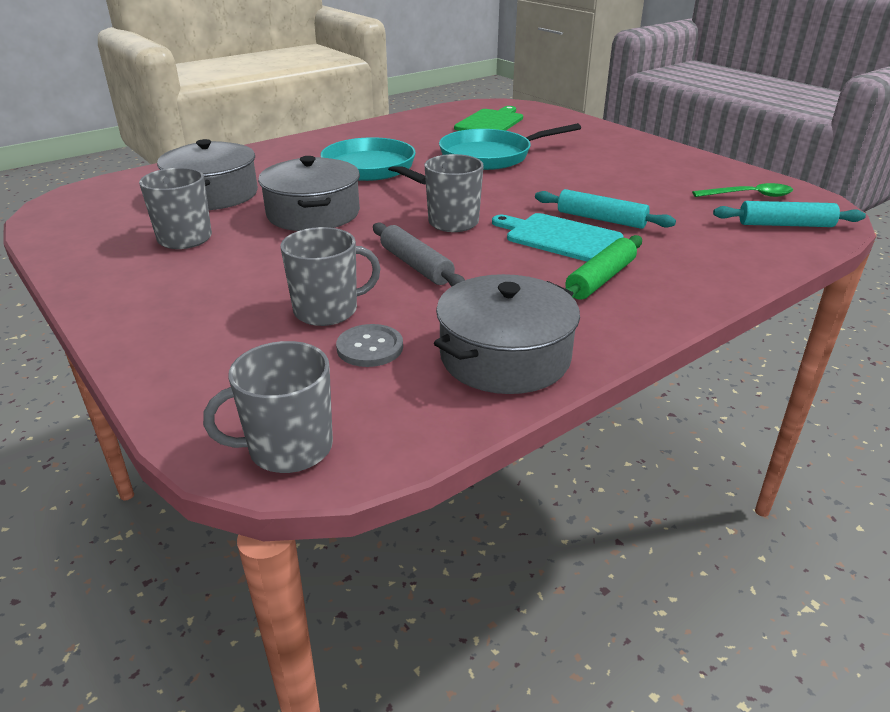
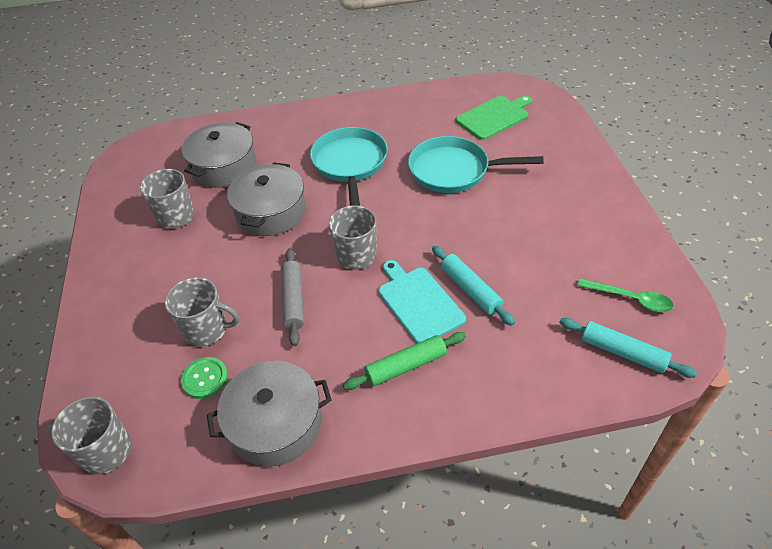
camera: 30 degrees right, 15 degrees up
grey button [336,324,403,367] -> green button [181,357,228,399]

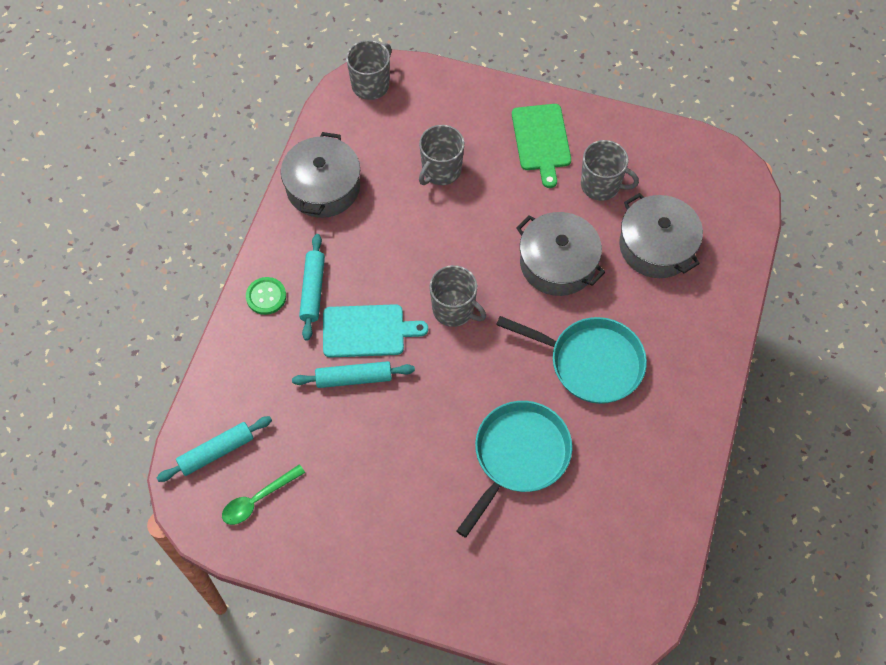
camera: 115 degrees right, 15 degrees up
green button [181,357,228,399] -> green button moved to [246,277,286,315]
grey rolling pin [281,248,304,346] -> none
green rolling pin [343,332,466,390] -> turquoise rolling pin [299,234,325,341]
green cutting board [456,95,532,140] -> green cutting board moved to [512,104,571,188]

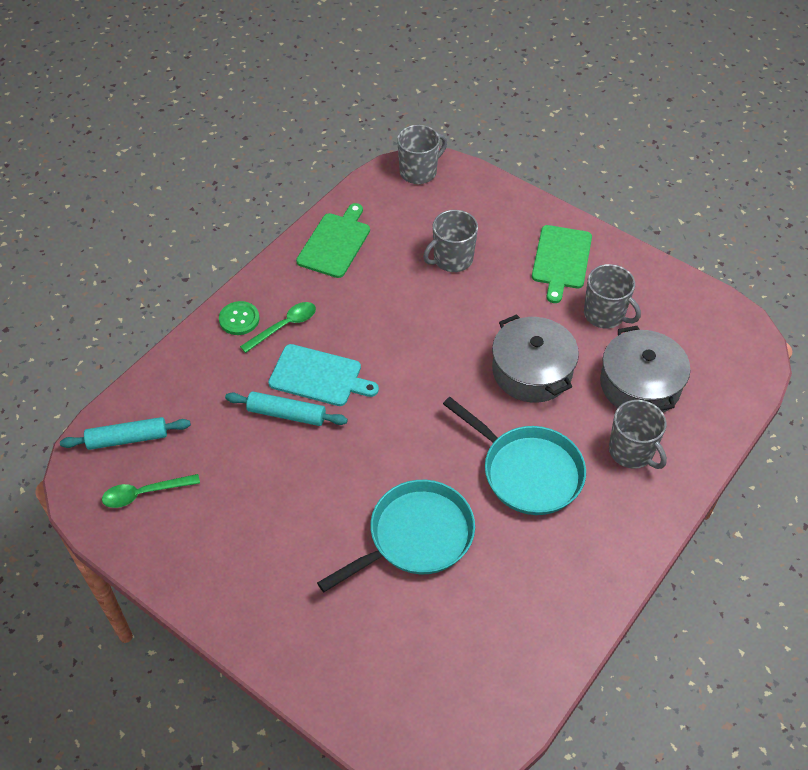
camera: 20 degrees right, 10 degrees down
grey pot [281,132,360,218] -> green cutting board [296,203,370,278]
turquoise rolling pin [299,234,325,341] -> green spoon [240,302,316,353]
grey mug [430,265,486,327] -> grey mug moved to [609,400,667,469]

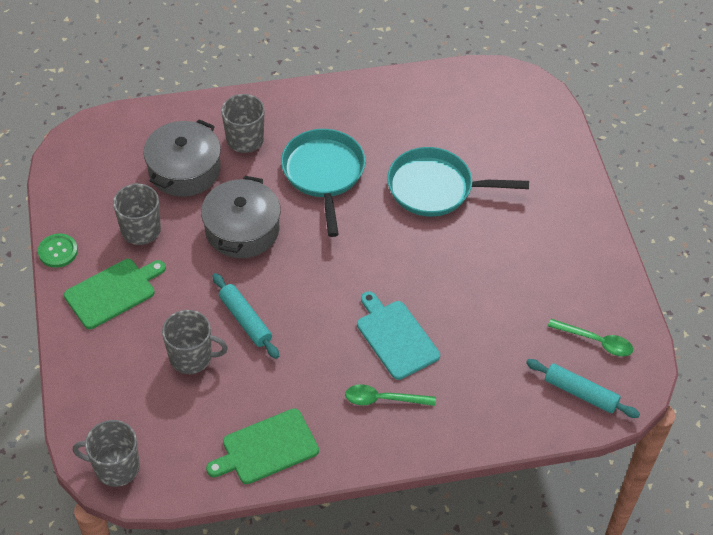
camera: 140 degrees left, 0 degrees up
green button [219,301,260,335] -> green button moved to [38,234,78,268]
turquoise rolling pin [225,391,348,426] -> turquoise rolling pin moved to [212,273,279,359]

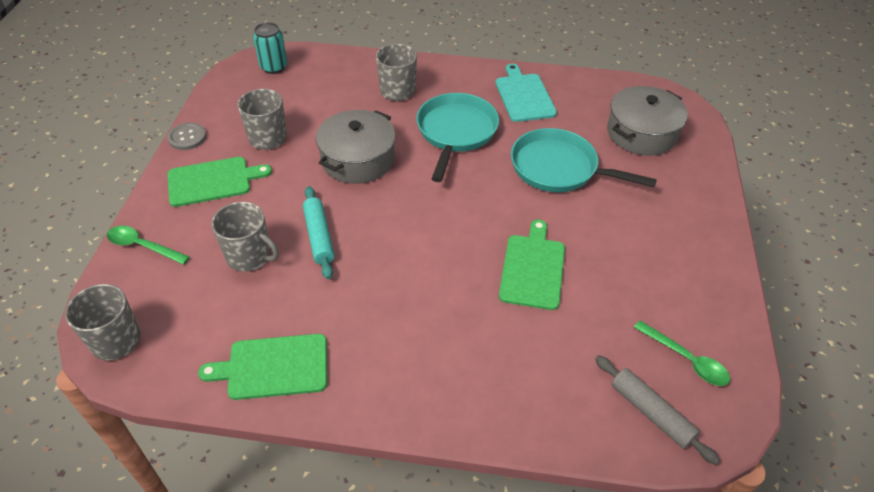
camera: 20 degrees right, 5 degrees down
green button [38,234,78,268] -> grey button [167,123,206,150]
grey pot [143,119,221,197] -> grey pot moved to [607,86,688,156]
green spoon [345,384,436,406] -> green spoon moved to [107,226,190,265]
turquoise cutting board [357,291,440,380] -> turquoise cutting board moved to [496,64,557,122]
turquoise rolling pin [526,359,640,418] -> grey rolling pin [595,355,720,465]
none -> turquoise can [253,22,287,74]
none -> green cutting board [499,220,565,310]

